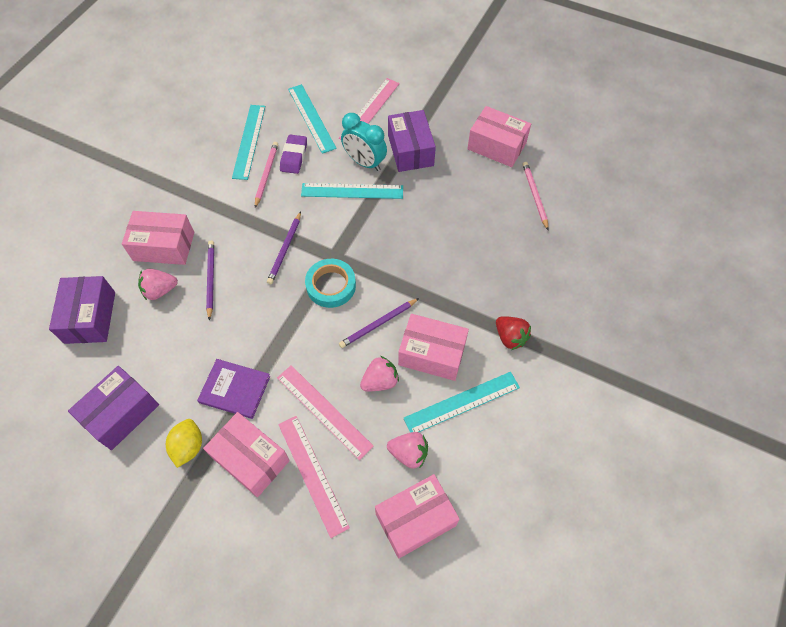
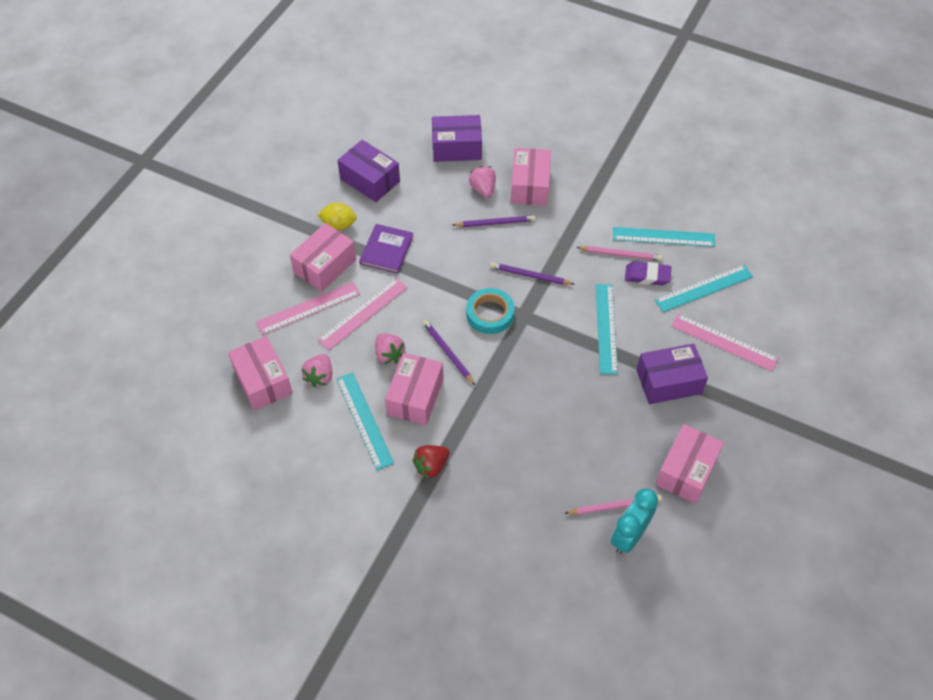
camera: 90 degrees right, 5 degrees down
turquoise clock [341,113,387,171] -> turquoise clock moved to [611,488,658,554]

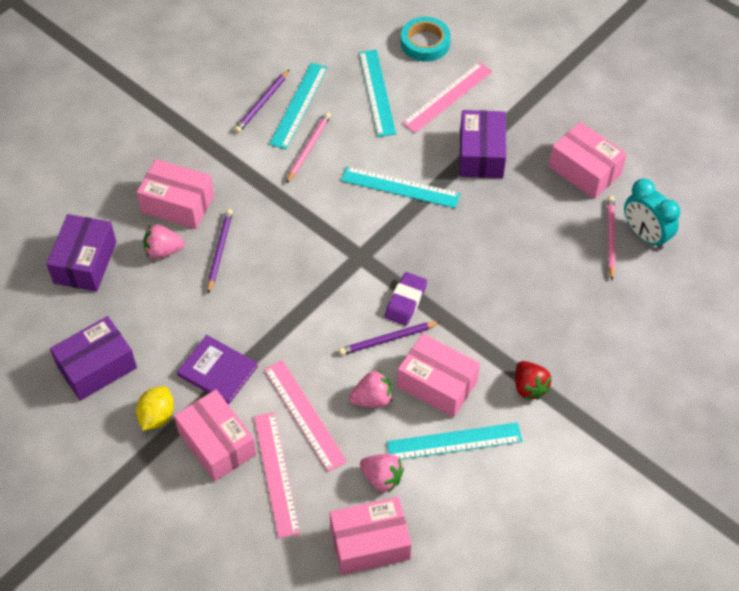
camera: 75 degrees left, 0 degrees up
turquoise tape [466,288,515,334] -> turquoise tape moved to [401,17,451,62]
purple pencil [490,262,575,285] -> purple pencil moved to [234,69,290,133]
purple eraser [625,261,671,286] -> purple eraser moved to [385,272,427,326]

